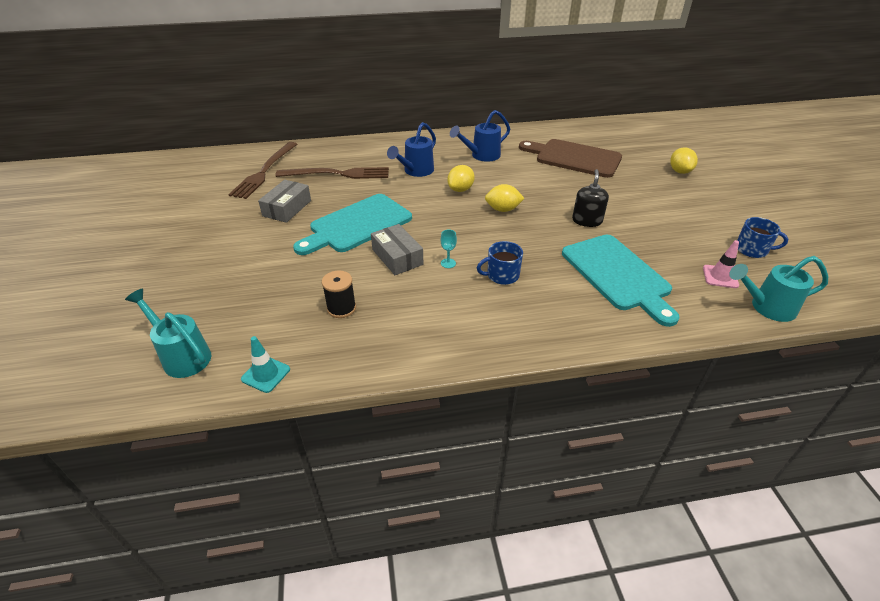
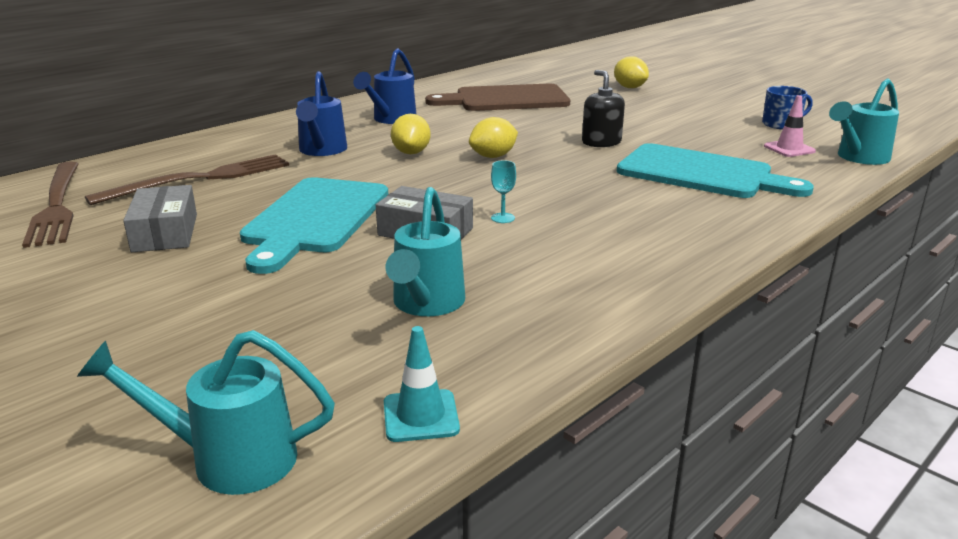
camera: 35 degrees left, 15 degrees down
black spool [322,270,356,318] -> turquoise watering can [386,187,465,316]
blue mug [477,241,523,285] -> none

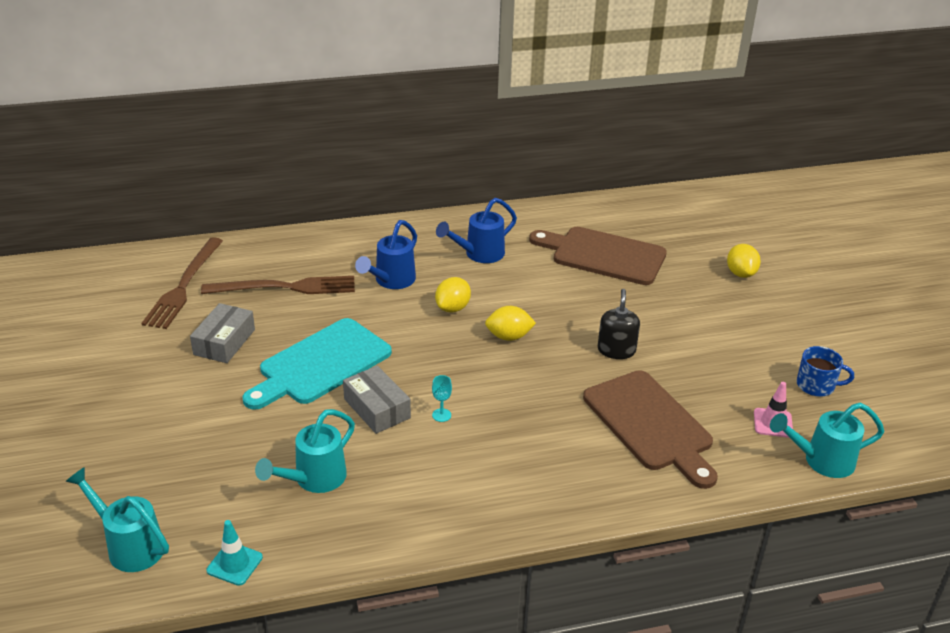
camera: 30 degrees right, 10 degrees up
turquoise cutting board [617,143,814,198] -> brown cutting board [583,370,718,489]

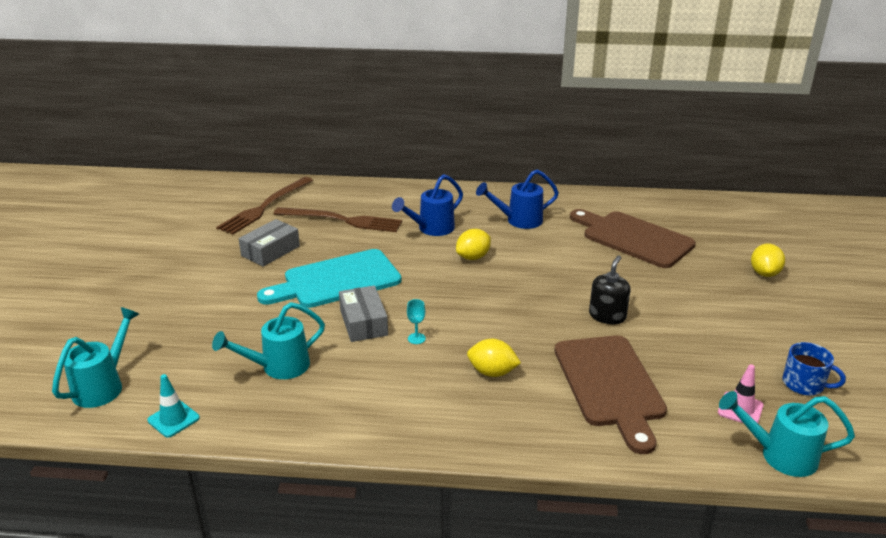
camera: 20 degrees right, 5 degrees down
turquoise watering can [65,467,169,572] -> turquoise watering can turned 60 degrees clockwise [52,307,139,408]
yellow lemon [485,306,536,341] -> yellow lemon moved to [467,339,521,377]

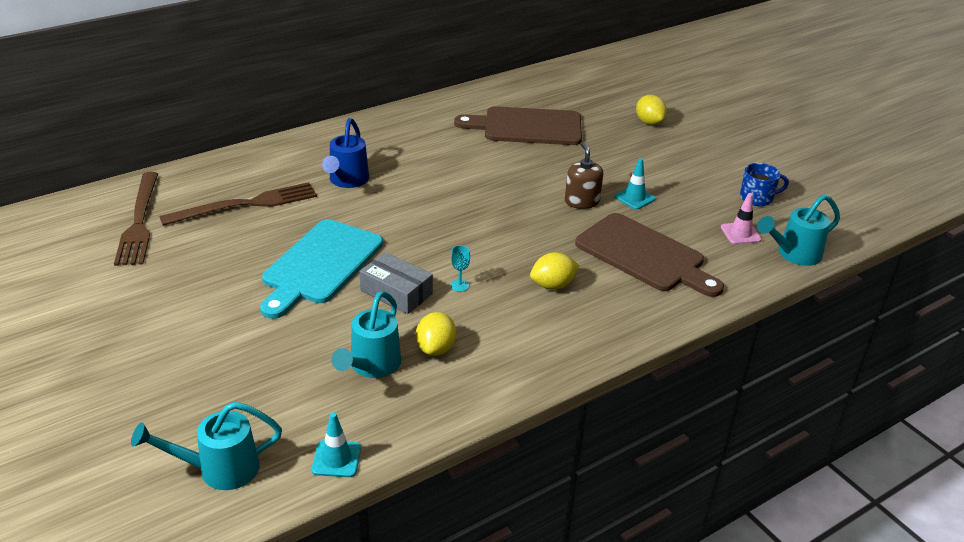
camera: 40 degrees left, 5 degrees up
turquoise watering can [52,307,139,408] -> turquoise watering can turned 90 degrees counterclockwise [131,402,282,490]
grey box [238,219,300,267] -> none
yellow lemon [456,229,491,260] -> yellow lemon moved to [416,312,456,356]
blue watering can [476,169,559,229] -> none
black soap dispenser [589,256,631,324] -> brown soap dispenser [565,142,603,209]
none -> turquoise traffic cone [615,158,655,210]

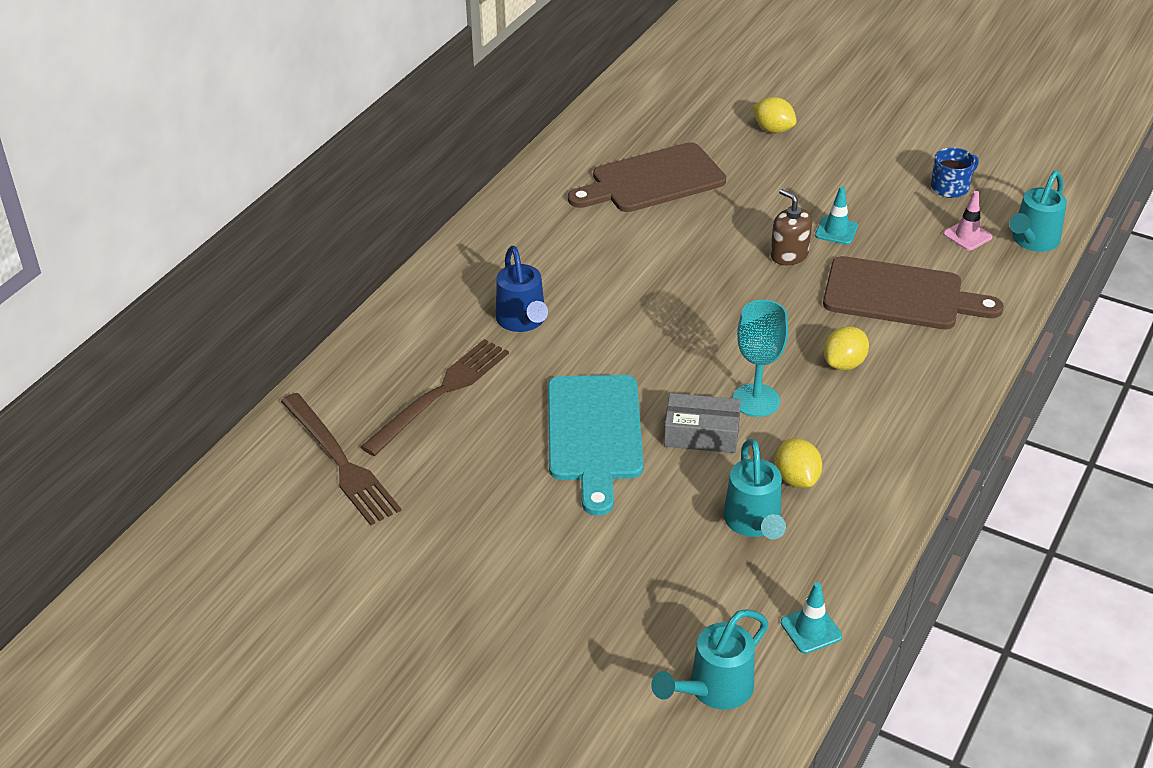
camera: 25 degrees left, 5 degrees up
turquoise goblet [451,245,470,292] -> turquoise goblet [733,300,788,417], size x2.20

